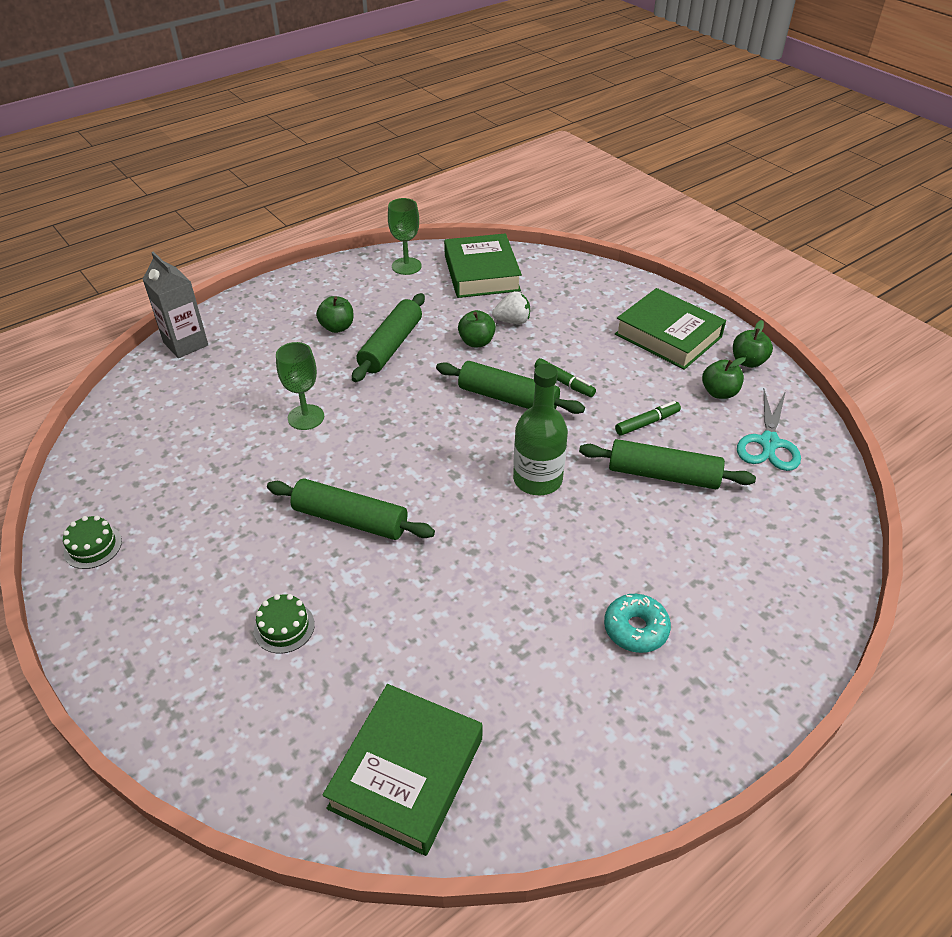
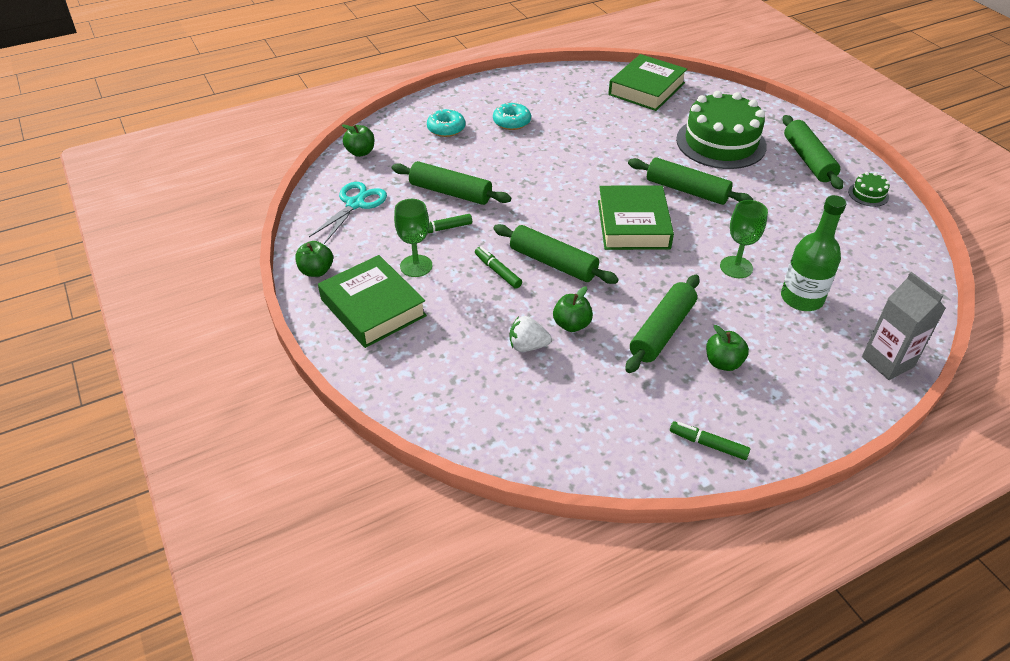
camera: 170 degrees left, 0 degrees up
green cake [254,594,315,654] -> green cake [676,91,767,169], size x2.45
green goblet [388,198,422,275] -> green goblet moved to [394,199,432,277]
green book [444,233,522,298] -> green book moved to [598,185,674,250]
green bottle [513,364,568,495] -> green bottle moved to [781,195,846,311]
green apple [702,357,746,399] -> green apple moved to [342,124,374,157]
none -> turquoise donut [427,109,465,137]
none -> green marker [670,421,750,460]
none -> green rolling pin [783,115,843,189]

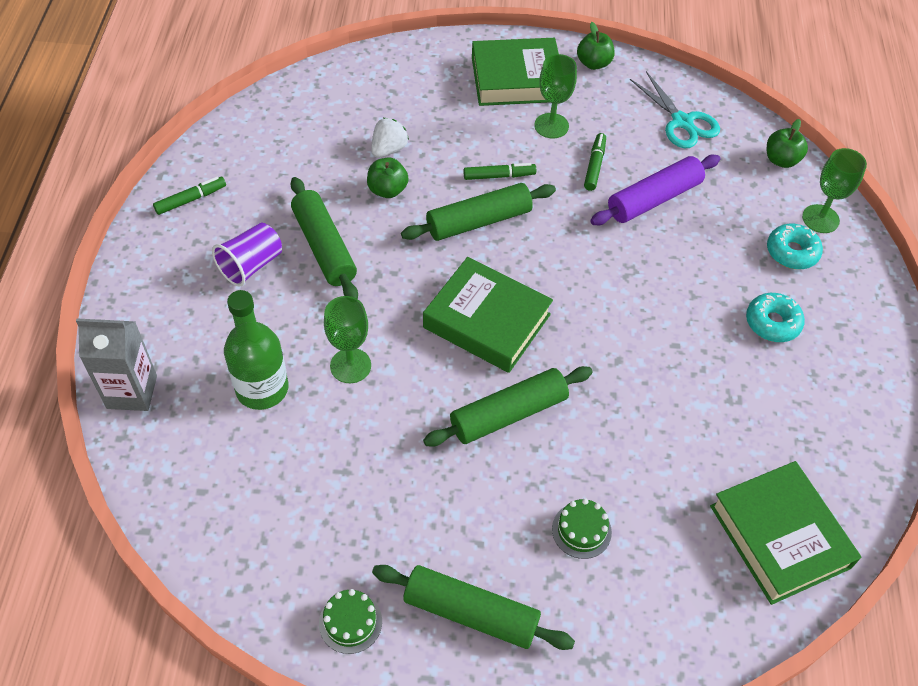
camera: 120 degrees right, 10 degrees up
green rolling pin [392,161,511,205] -> purple rolling pin [590,155,720,225]
green cake [676,91,767,169] -> green cake [552,498,612,559], size x0.41
green apple [706,325,749,371] -> purple cup [212,222,282,286]
none -> green goblet [802,148,867,233]

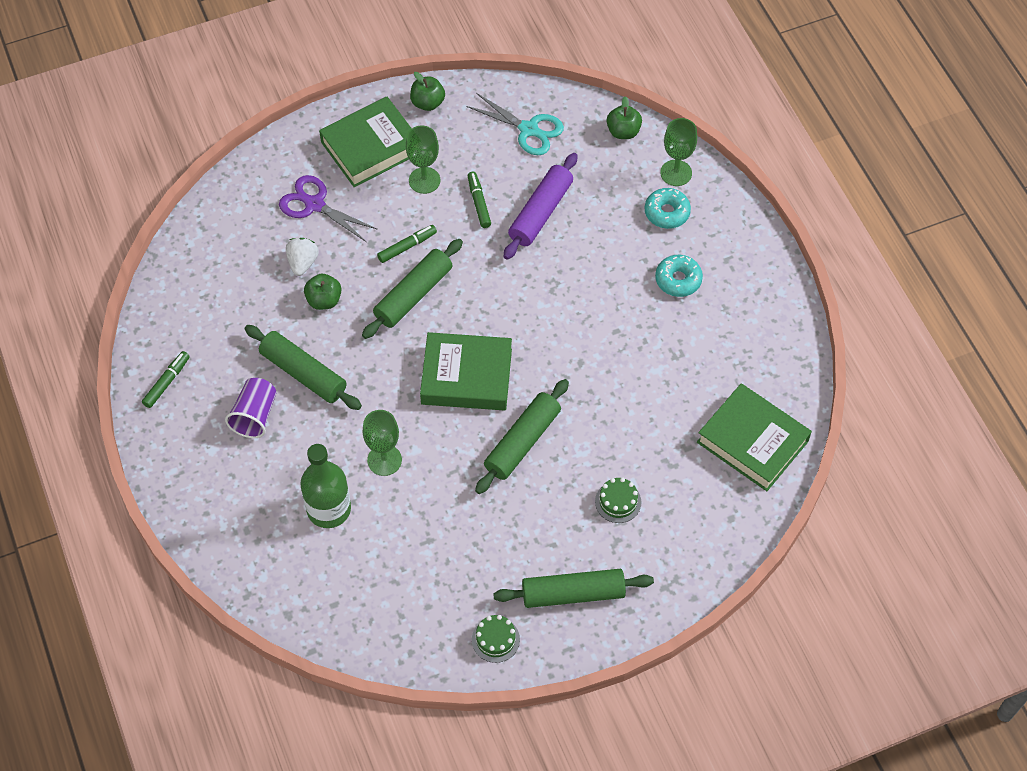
camera: 25 degrees left, 5 degrees up
grey carton [76,318,157,411] -> none
none -> purple scissors [279,175,378,242]

